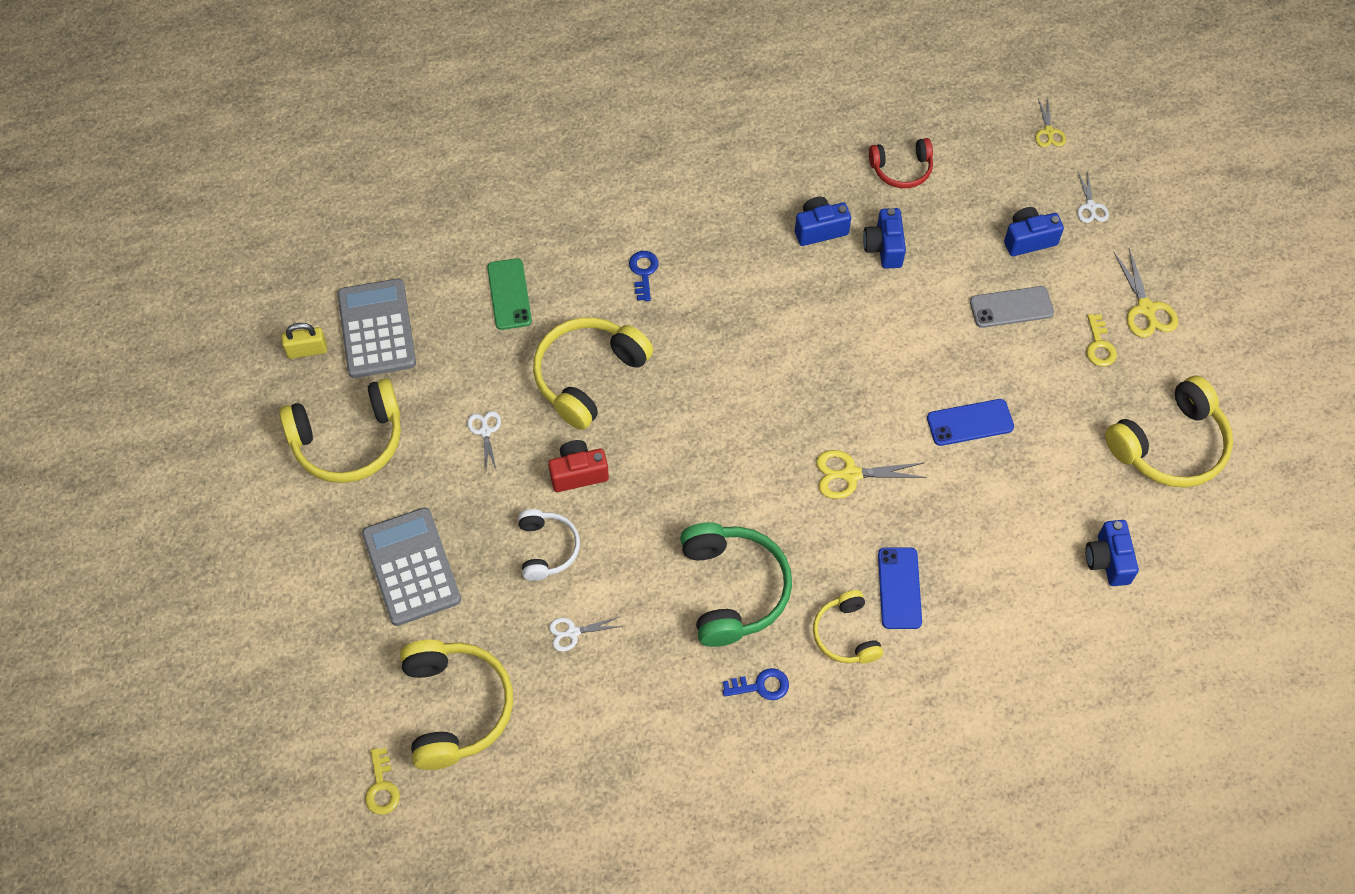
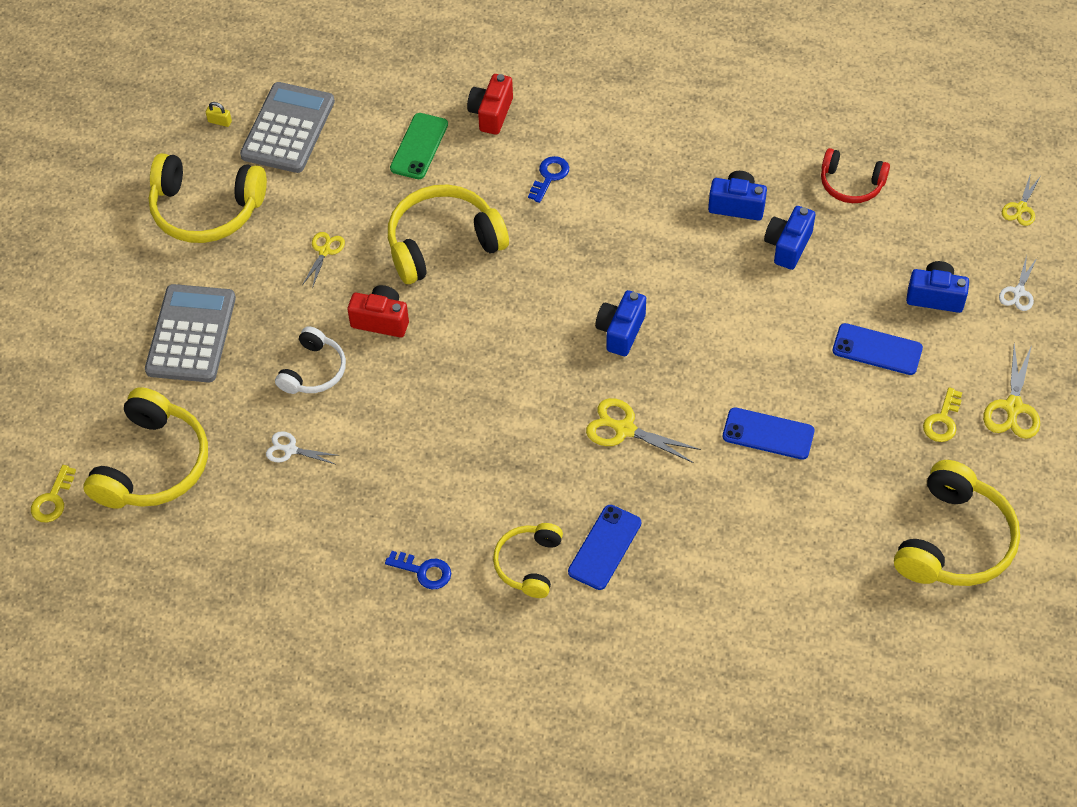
camera: 30 degrees right, 5 degrees down
yellow padlock [281,323,327,359] -> yellow padlock [206,102,232,127], size x0.60
white scissors [467,411,501,469] -> yellow scissors [303,232,345,289]
green headphones [680,522,792,647] -> none
grey phone [970,286,1054,328] -> blue phone [833,323,923,375]
blue camera [1086,520,1139,586] -> blue camera moved to [595,290,646,356]
yellow headphones [1105,376,1233,488] -> yellow headphones turned 60 degrees counterclockwise [894,460,1020,586]
none -> red camera [467,74,513,135]

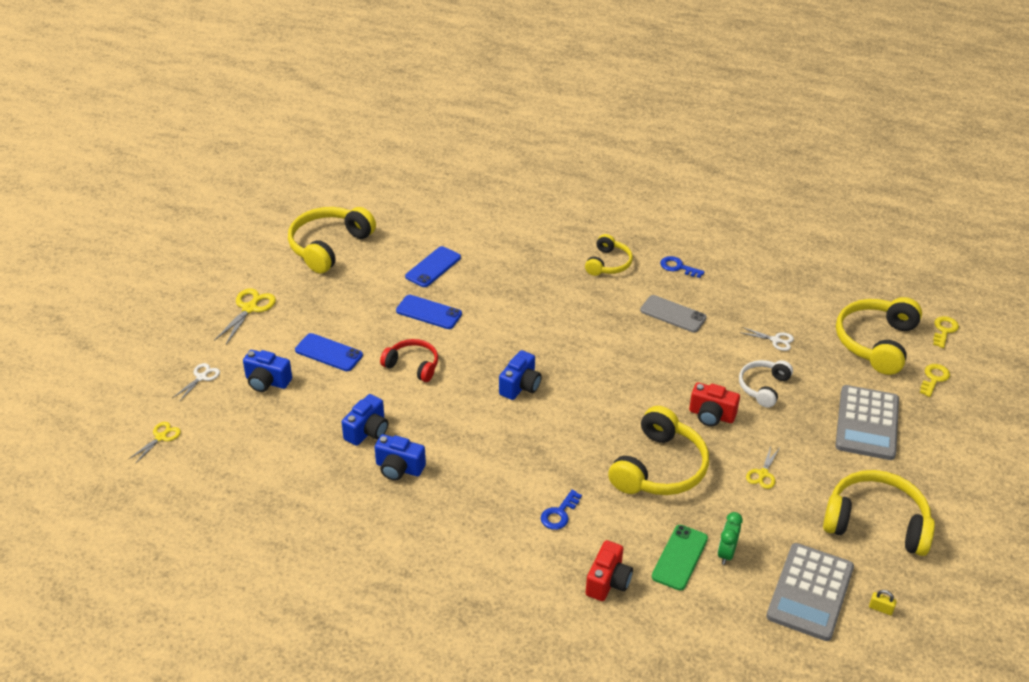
camera: 175 degrees left, 15 degrees down
yellow headphones [388,185,509,284] -> yellow headphones turned 45 degrees counterclockwise [608,406,709,495]
blue phone [568,505,641,590] -> blue phone moved to [405,246,461,287]
yellow scissors [586,398,701,463] -> none
red headphones [821,148,890,203] -> red headphones moved to [380,339,438,382]
yellow key [923,387,962,442] -> yellow key moved to [920,364,950,397]
none -> grey phone [640,295,706,332]
none -> green clock [718,512,743,565]

